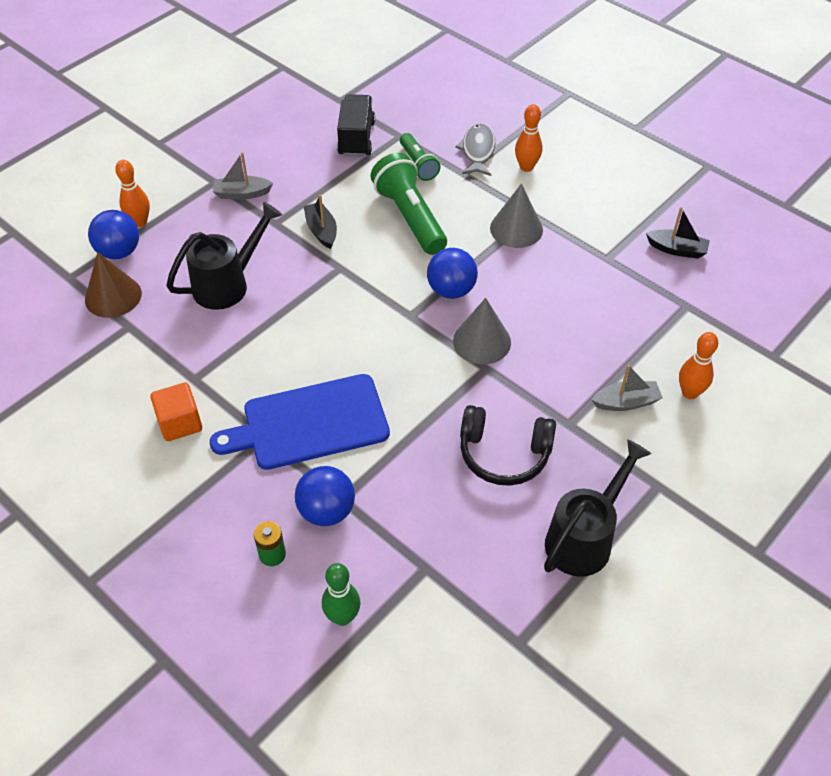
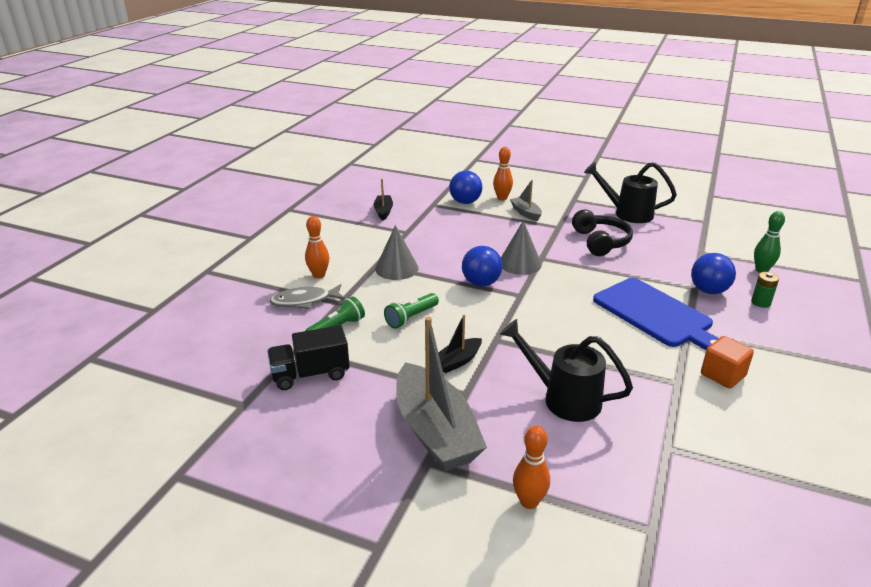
camera: 110 degrees left, 20 degrees down
brown cone [85,252,142,318] -> none
blue ball [88,210,139,259] -> blue ball moved to [449,171,482,204]
grey boat [213,152,273,199] -> grey boat [396,317,487,471], size x2.10
green flashlight [370,153,447,255] -> green flashlight [384,293,439,329], size x0.58

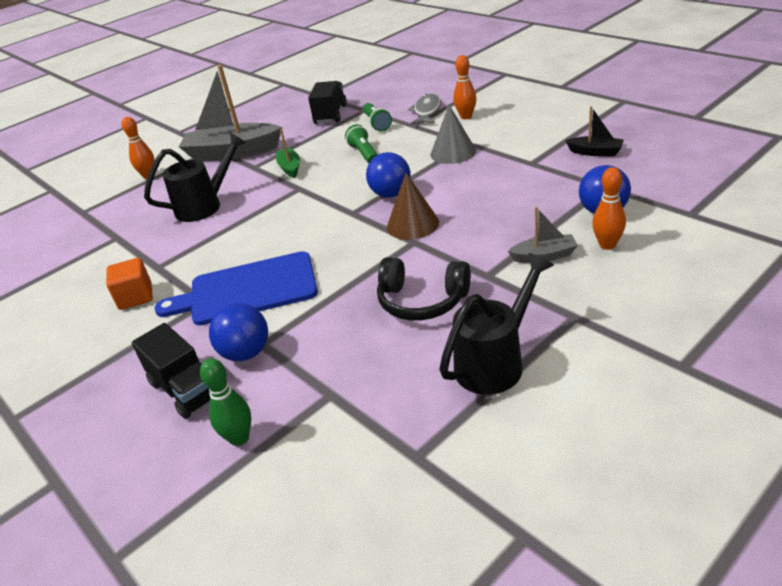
camera: 120 degrees right, 5 degrees up
black boat [439,314,482,373] -> green boat [276,129,300,178]
grey cone [501,220,542,275] -> brown cone [387,173,439,240]
green battery [751,272,779,308] -> black truck [132,323,210,419]

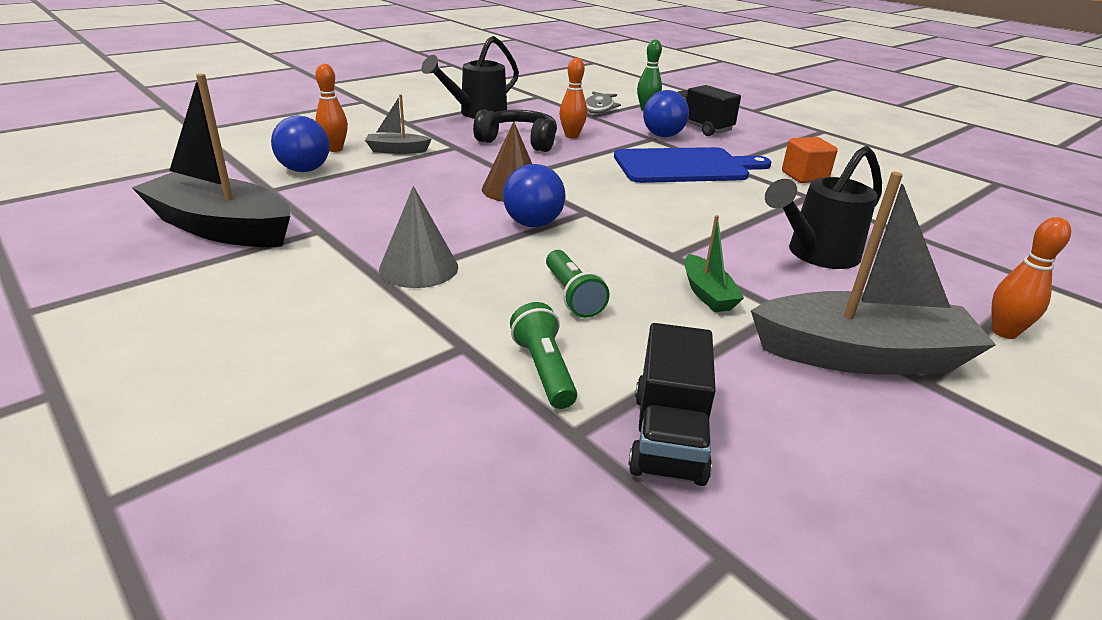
camera: 175 degrees right, 5 degrees down
grey fish [408,94,441,124] -> grey fish moved to [585,91,621,114]
orange bowling pin [453,55,477,119] -> orange bowling pin moved to [559,58,587,138]
black boat [565,106,624,156] -> black boat [131,74,290,247], size x2.10

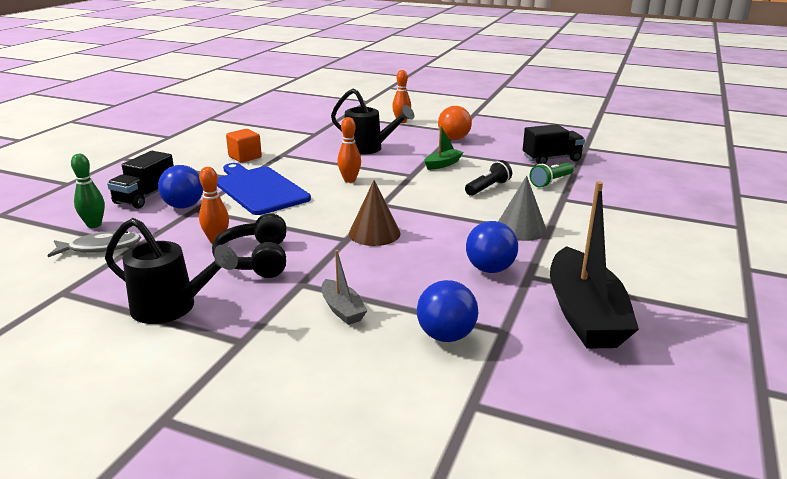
camera: 115 degrees left, 5 degrees down
orange bowling pin [315,63,348,152] -> orange bowling pin moved to [337,117,361,183]
blue ball [503,164,565,227] -> blue ball moved to [466,221,518,273]
green flashlight [546,250,610,318] -> black flashlight [465,160,512,196]
grey boat [751,172,996,375] -> orange ball [438,106,472,140]

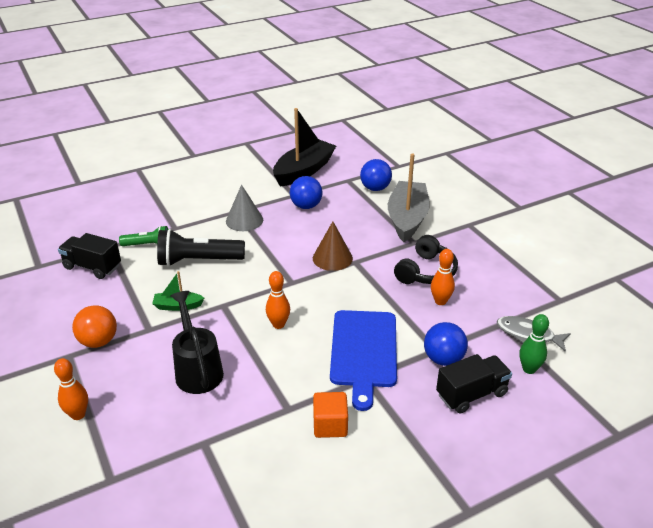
camera: 140 degrees left, 10 degrees up
black watering can [105,218,238,324] -> none
grey boat [322,250,368,325] -> grey boat [388,154,430,242], size x2.10
black flashlight [465,160,512,196] -> black flashlight [157,229,245,267], size x1.71

